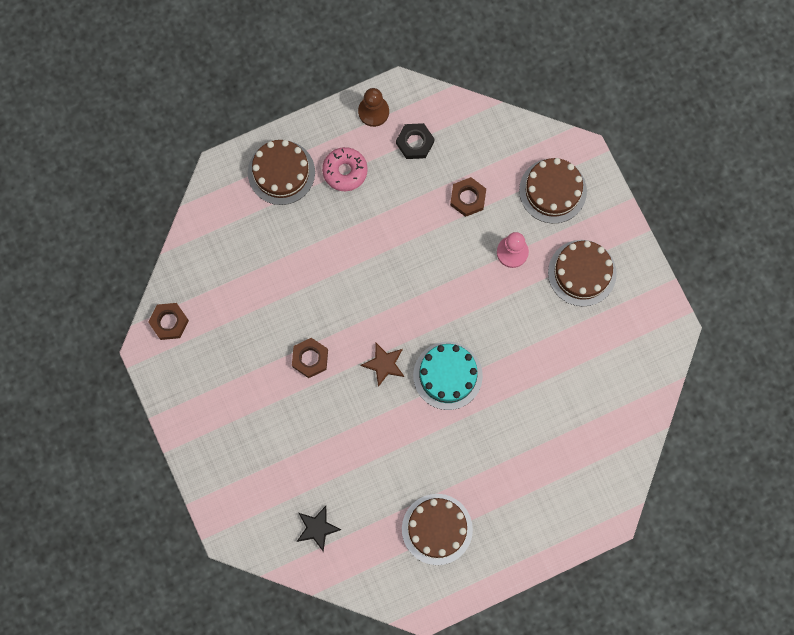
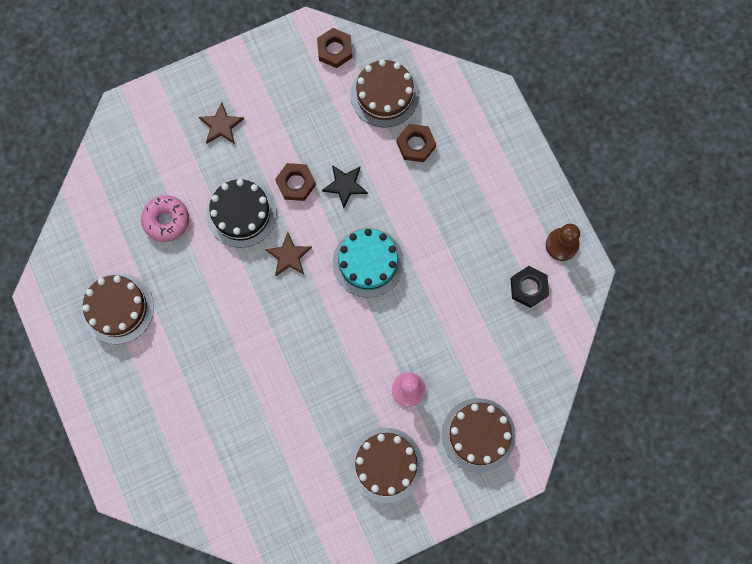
camera: 90 degrees right, 0 degrees up
brown cake [248,140,315,205] -> brown cake moved to [350,59,419,128]
black star [297,506,342,552] -> black star moved to [322,165,368,208]
pink donut [322,147,368,191] -> pink donut moved to [141,195,189,242]
turquoise cake [413,342,483,410] -> turquoise cake moved to [333,228,404,298]
brown nut [450,177,486,217] -> brown nut moved to [397,124,436,162]
none -> brown star [199,103,244,144]
none -> black cake [206,179,277,248]

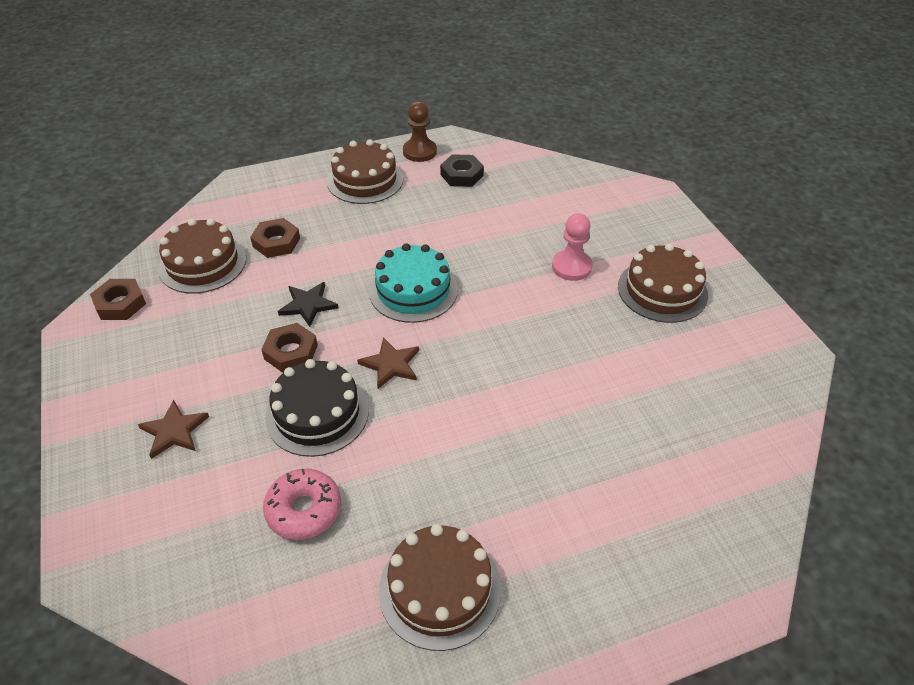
camera: 85 degrees left, 30 degrees down
brown cake [442,398,516,473] -> brown cake moved to [327,139,403,204]

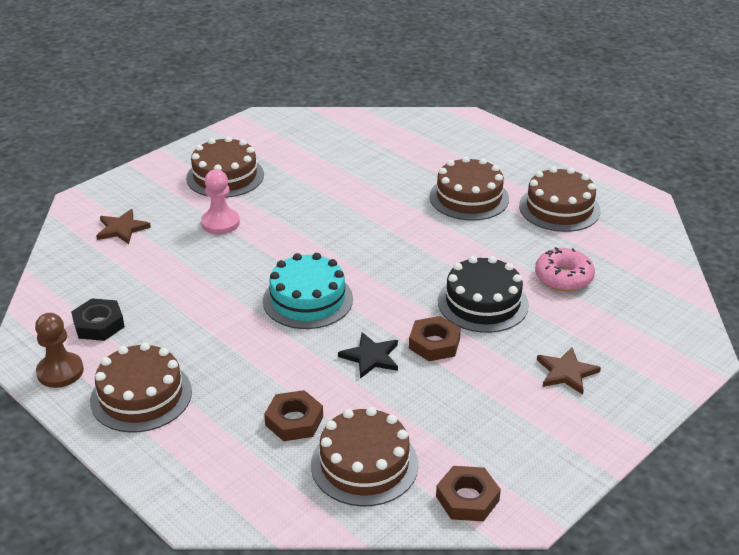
camera: 115 degrees left, 10 degrees down
brown star [357,337,419,389] -> brown star moved to [96,209,151,244]
none -> brown cake [429,156,509,221]

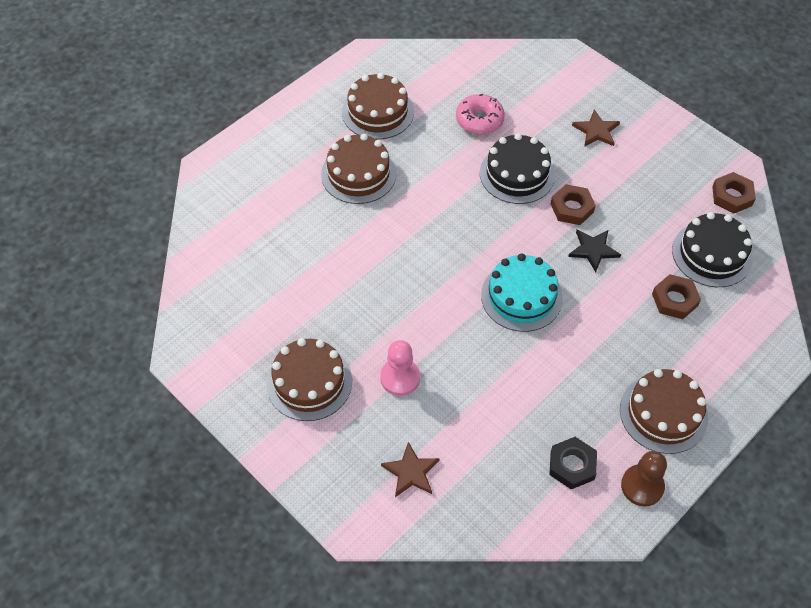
camera: 90 degrees left, 20 degrees up
brown cake [311,407,419,507] -> black cake [672,212,753,287]

